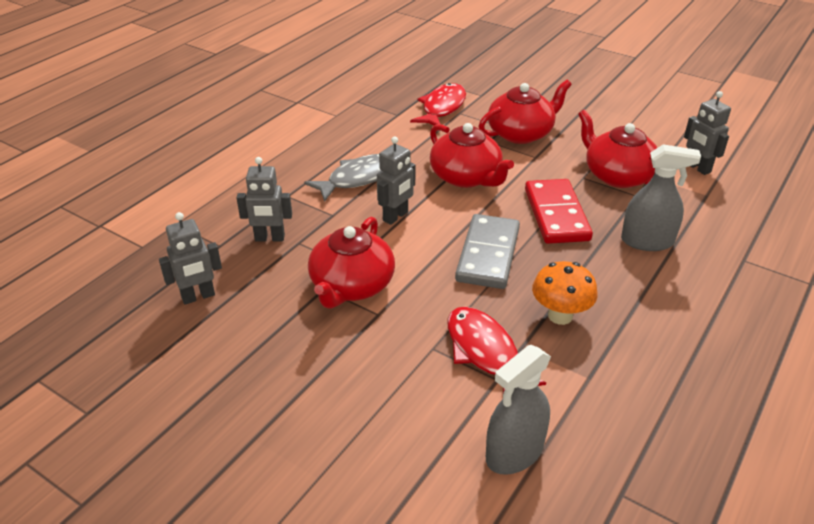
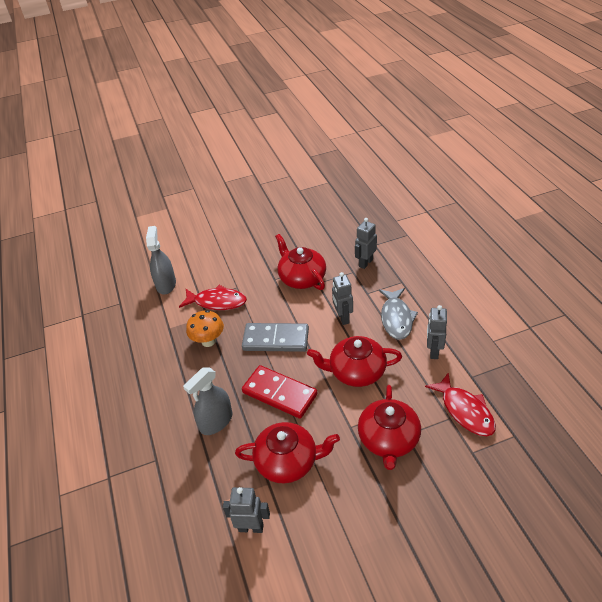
camera: 130 degrees right, 5 degrees up
grey robot [159,212,222,305] -> grey robot moved to [427,305,447,359]
grey domino [455,214,520,289] -> grey domino turned 45 degrees counterclockwise [242,323,309,352]

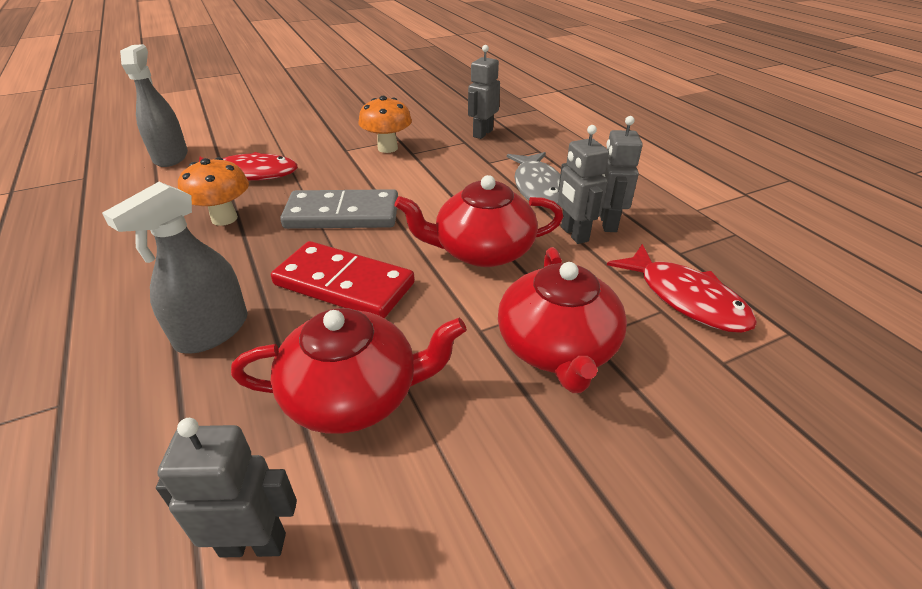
camera: 10 degrees left, 5 degrees down
red teapot [275,234,326,290] -> orange mushroom [358,96,412,153]
grey robot [332,272,353,325] -> grey robot moved to [558,125,609,244]

